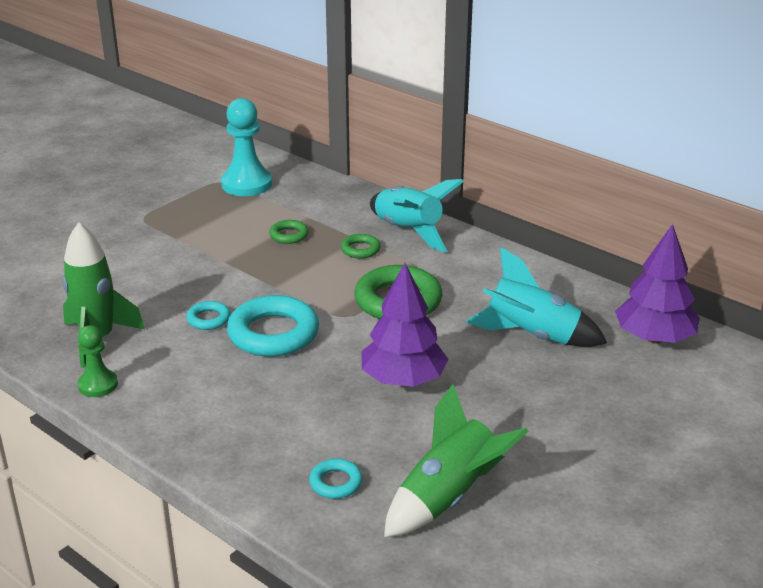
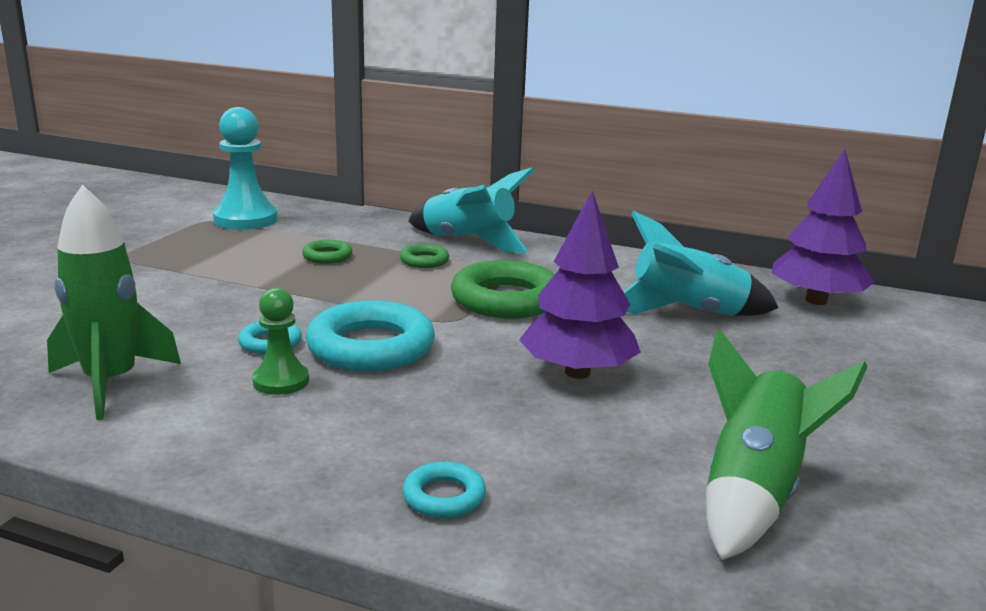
camera: 20 degrees left, 10 degrees down
green pawn [78,325,118,397] -> green pawn moved to [252,288,309,395]
turquoise ring [309,459,363,499] -> turquoise ring moved to [402,462,486,518]

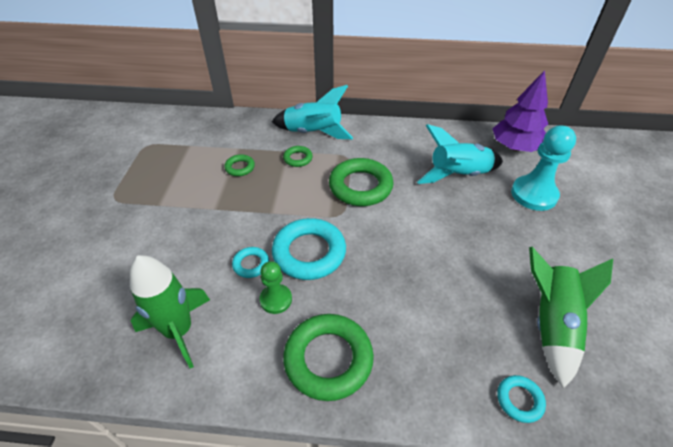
camera: 15 degrees left, 25 degrees up
turquoise pawn [213,107,278,230] -> turquoise pawn moved to [511,125,576,211]
turquoise ring [402,462,486,518] -> turquoise ring moved to [497,375,546,423]
purple tree [519,191,641,379] -> none
none -> green ring [283,314,374,401]

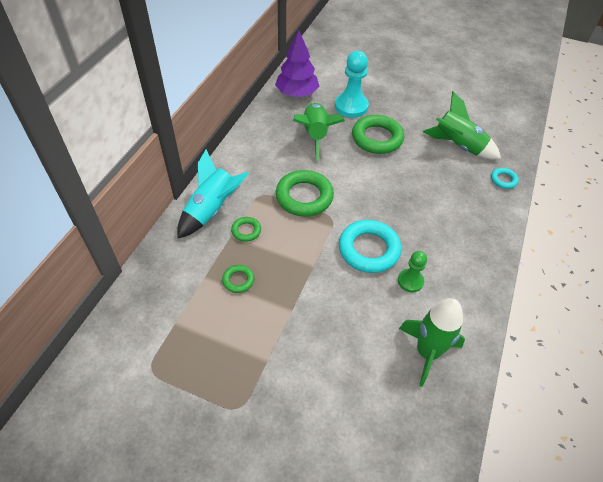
camera: 75 degrees left, 5 degrees up
turquoise ring [232,247,269,278] -> none
green ring [283,314,374,401] -> green ring moved to [352,115,404,154]
turquoise rocket [417,124,503,184] -> green rocket [293,103,345,160]

